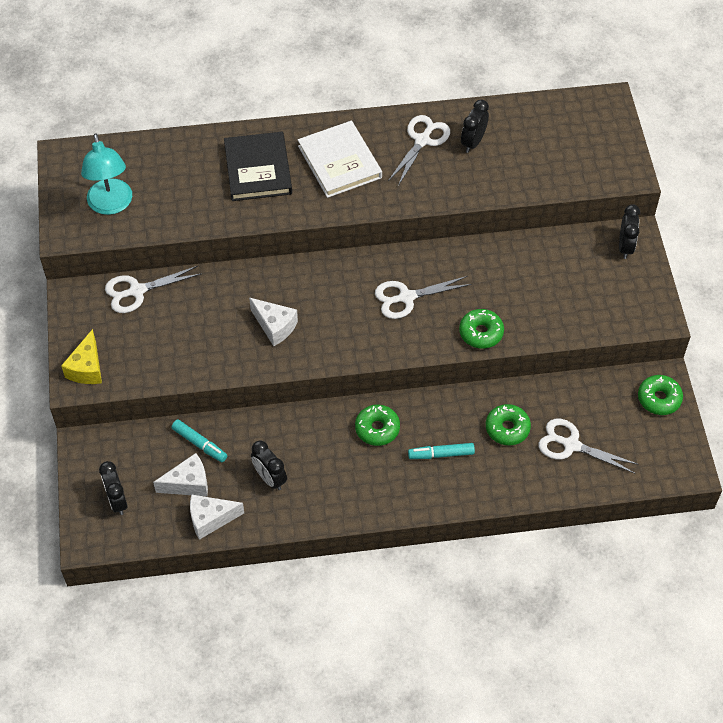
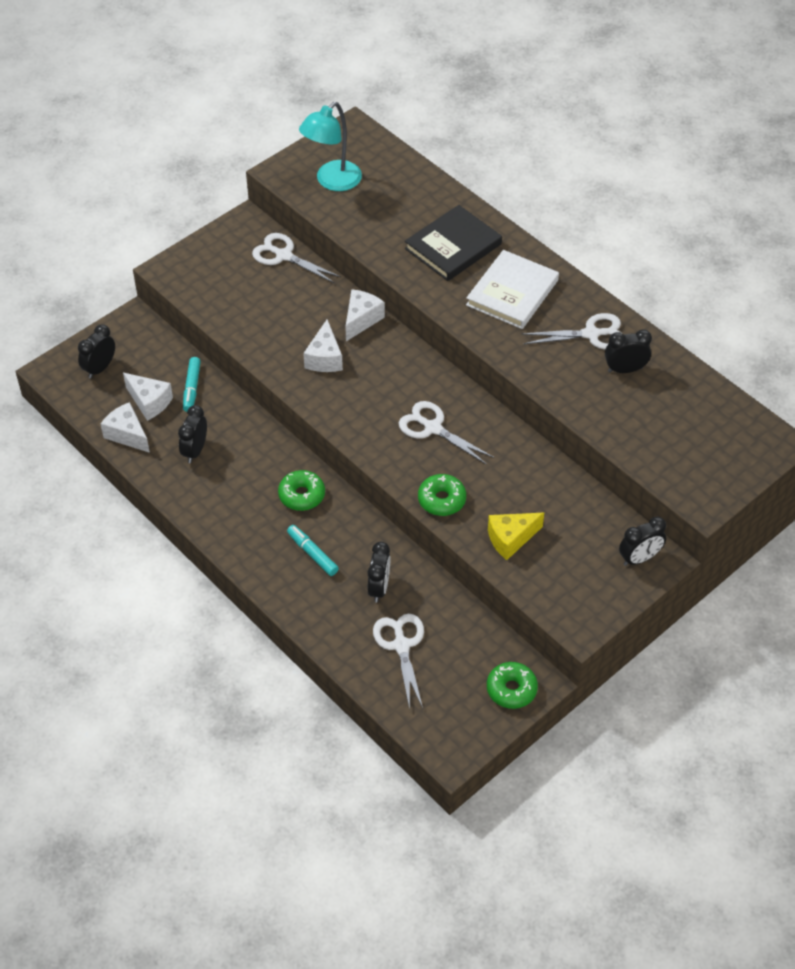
camera: 55 degrees right, 5 degrees down
yellow cheese [61,329,102,384] -> yellow cheese moved to [488,513,544,560]
green donut [486,404,531,445] -> black clock [367,542,390,602]
none -> white cheese [345,289,385,341]

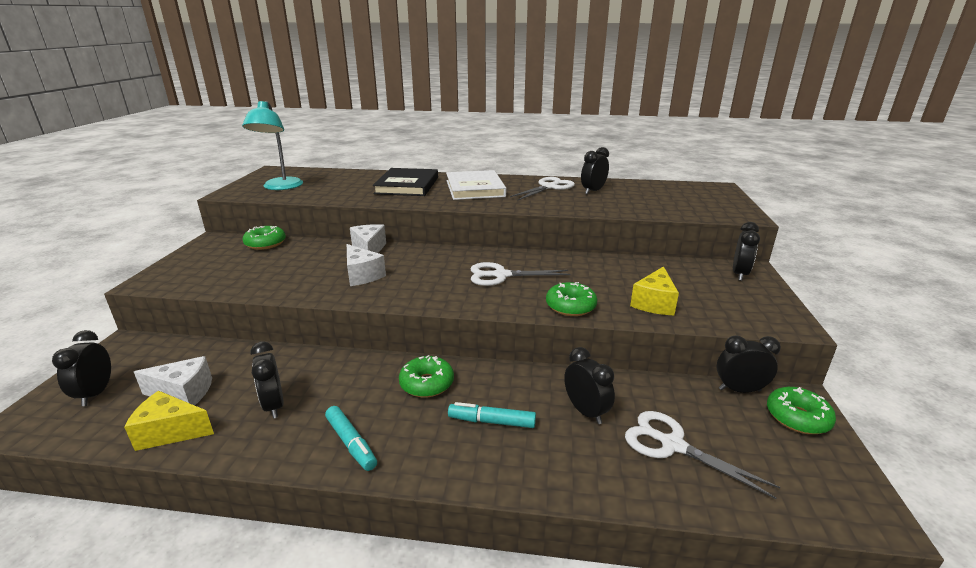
camera: 40 degrees left, 25 degrees down
white cheese [101,402,150,453] -> yellow cheese [124,391,214,451]
turquoise marker [183,357,201,412] -> turquoise marker moved to [325,406,377,471]
white scissors [252,233,341,284] -> green donut [242,226,286,250]
none -> black clock [717,336,781,393]

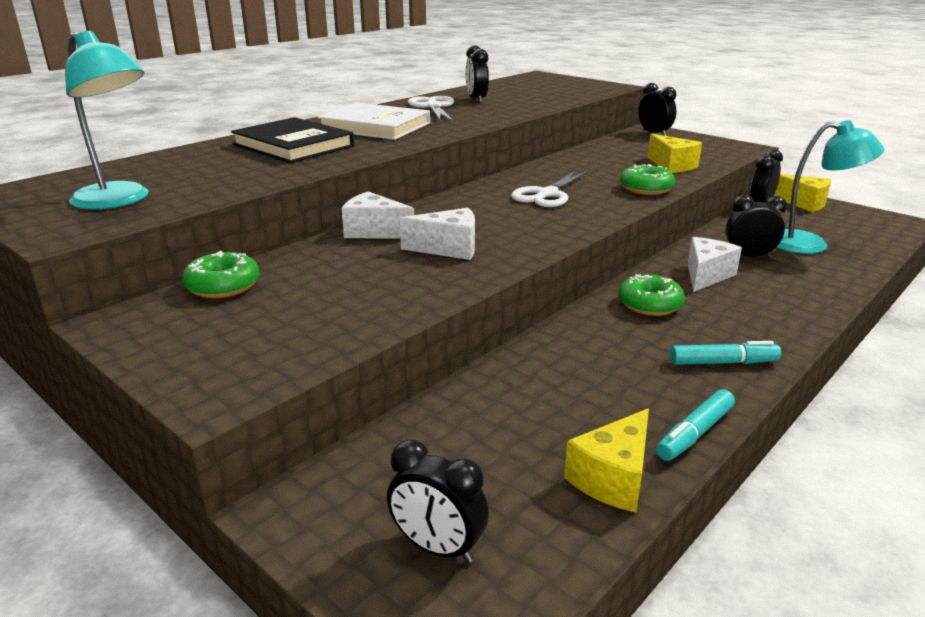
camera: 55 degrees left, 0 degrees up
white cheese [134,356,212,405] -> white cheese moved to [688,237,742,292]
black clock [250,341,284,419] -> none
turquoise marker [448,402,536,428] -> turquoise marker moved to [656,389,735,461]
white scissors [625,411,780,499] -> turquoise lamp [776,120,884,254]
green donut [767,387,836,434] -> yellow cheese [774,174,831,212]

